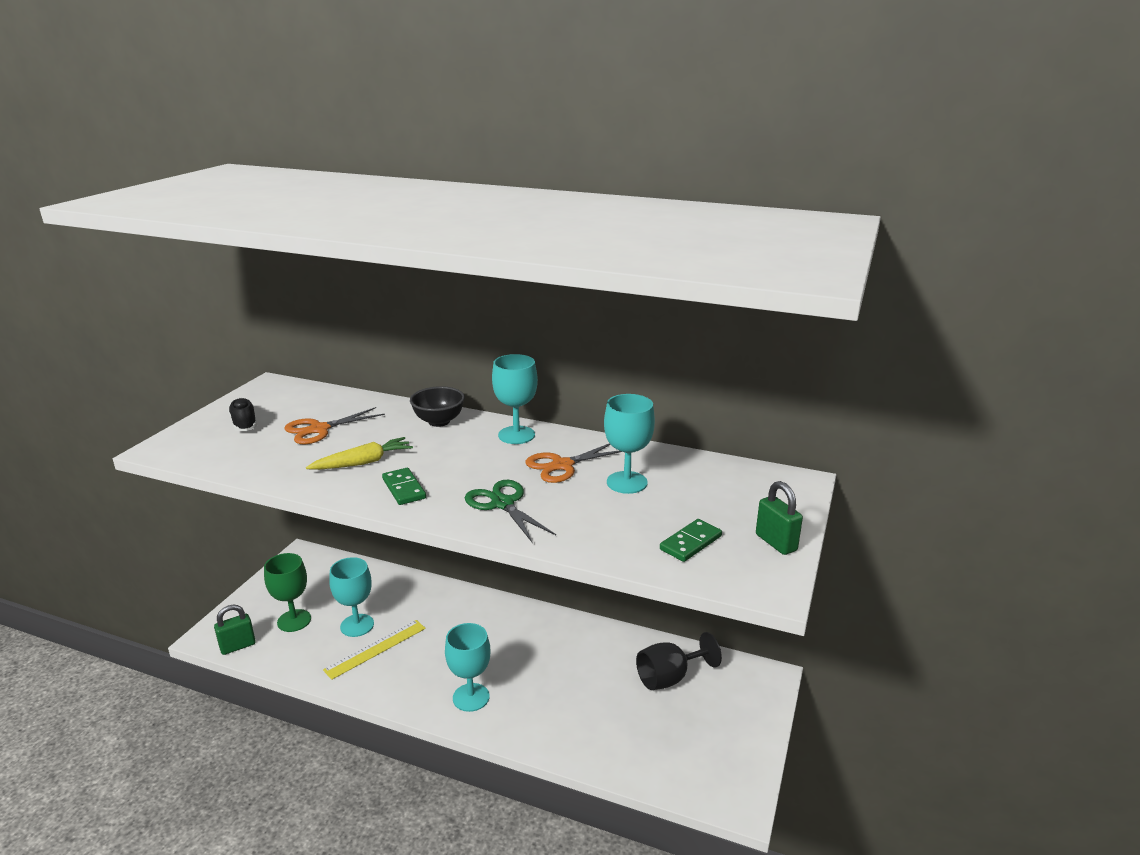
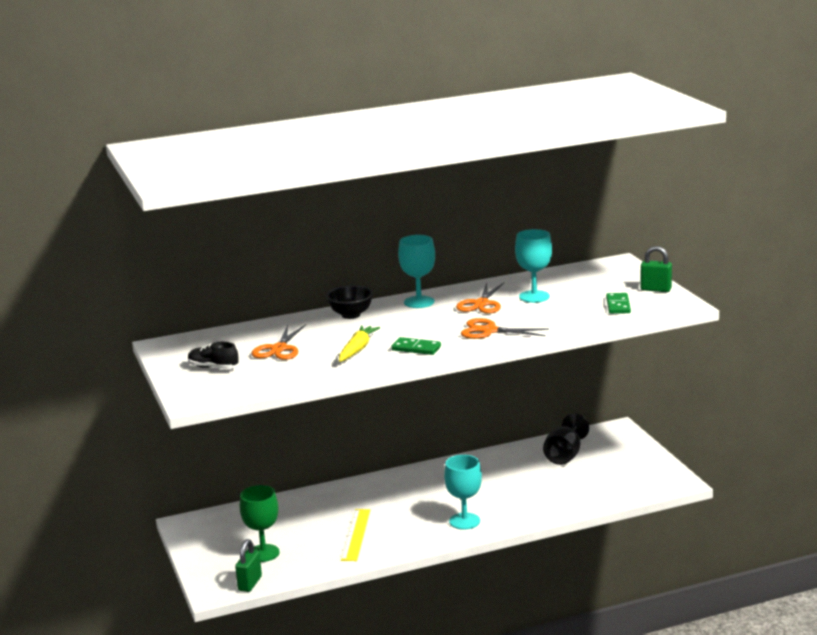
camera: 40 degrees left, 5 degrees down
turquoise goblet [329,557,374,637] -> none
green scissors [465,480,556,543] -> orange scissors [461,318,549,339]

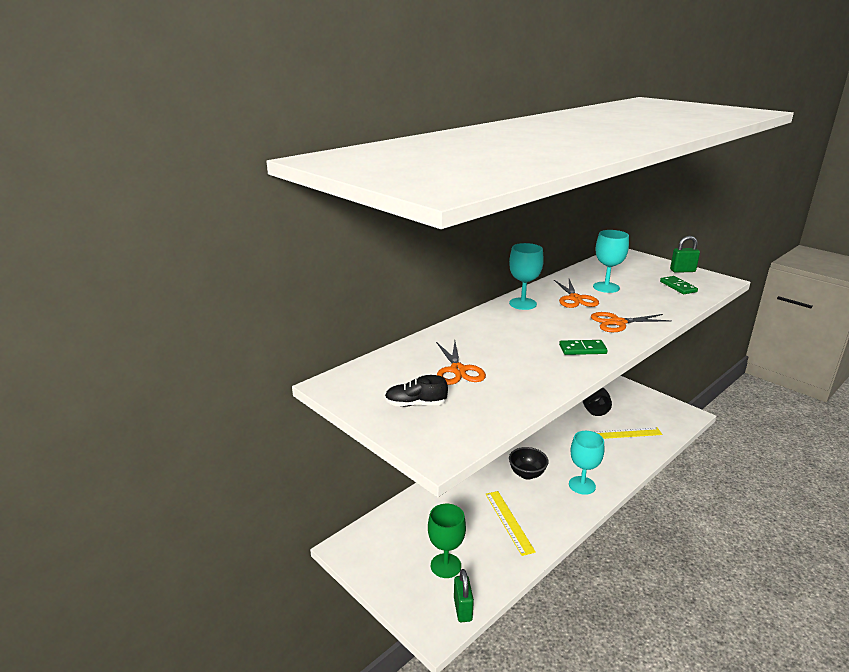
camera: 25 degrees left, 5 degrees up
black bowl [326,285,373,319] -> black bowl moved to [509,447,548,480]
yellow carrot [339,325,380,362] -> none
none -> yellow ruler [593,427,663,439]

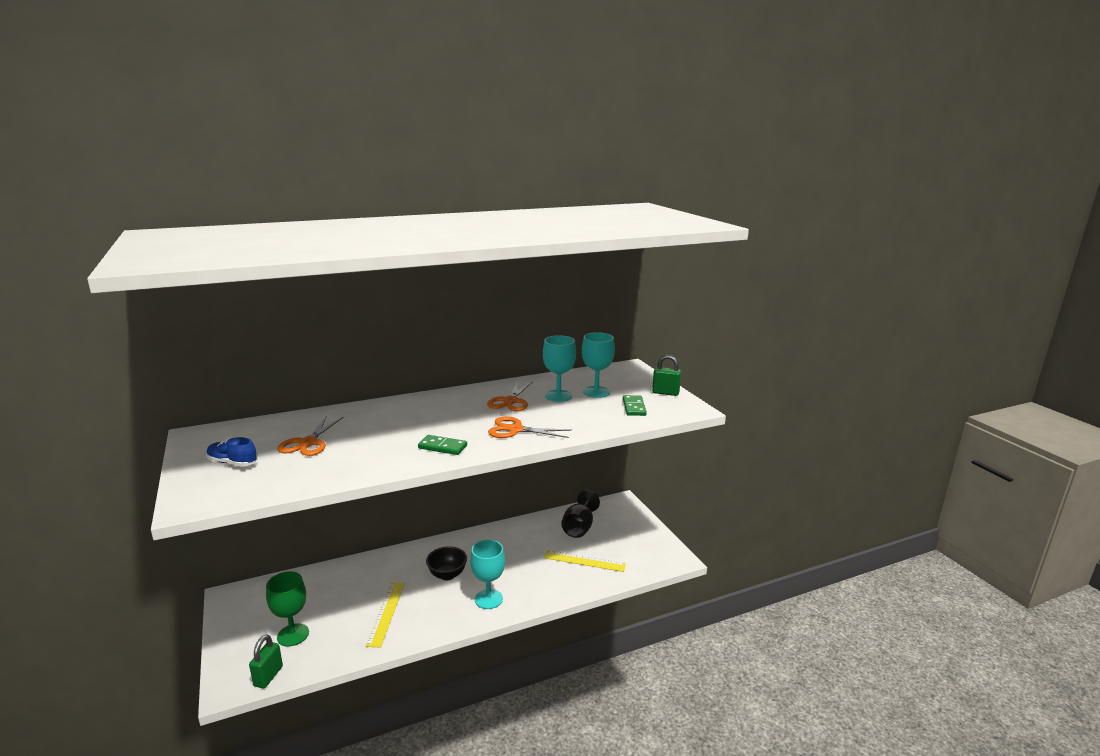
camera: 20 degrees right, 5 degrees down
black shoe [385,375,448,407] -> blue shoe [206,437,257,466]
turquoise goblet [509,243,544,310] -> turquoise goblet moved to [582,332,615,398]

